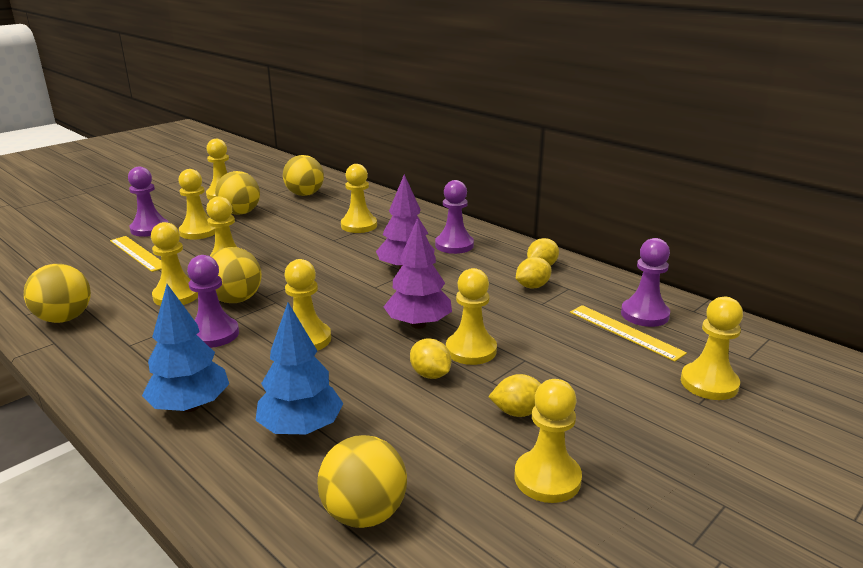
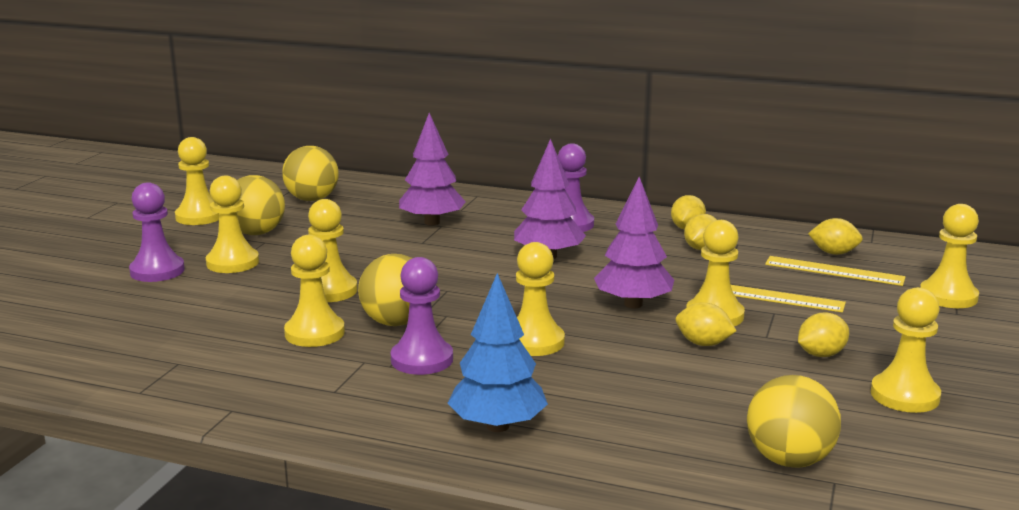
camera: 25 degrees left, 5 degrees down
yellow ball [24,264,91,323] -> none
yellow ruler [110,236,162,272] -> yellow ruler moved to [700,283,846,313]
blue tree [256,303,344,435] -> none
yellow pawn [341,164,377,233] -> purple tree [399,113,466,225]
purple pawn [621,238,670,327] -> yellow lemon [808,218,863,255]

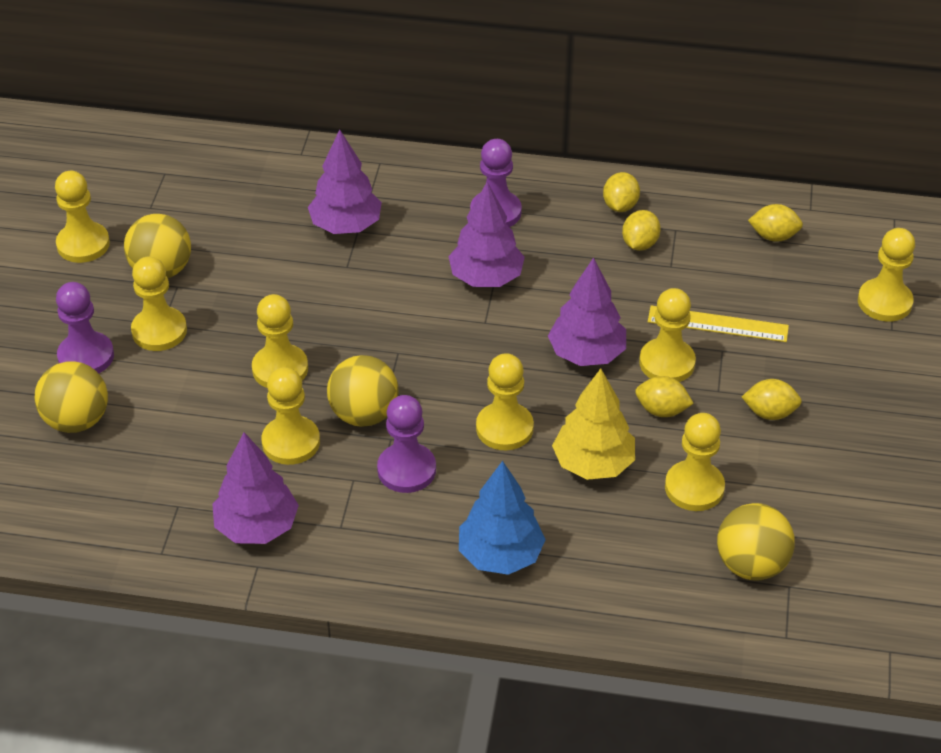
camera: 10 degrees left, 25 degrees up
yellow ball [282,146,339,201] -> yellow ball moved to [35,361,108,433]
yellow ruler [765,256,905,286] -> none
yellow lemon [798,313,849,357] -> yellow lemon turned 45 degrees clockwise [742,379,802,420]
yellow pawn [871,287,941,413] -> yellow pawn moved to [665,413,725,511]
none -> purple tree [213,432,299,544]
none -> yellow tree [552,369,635,480]

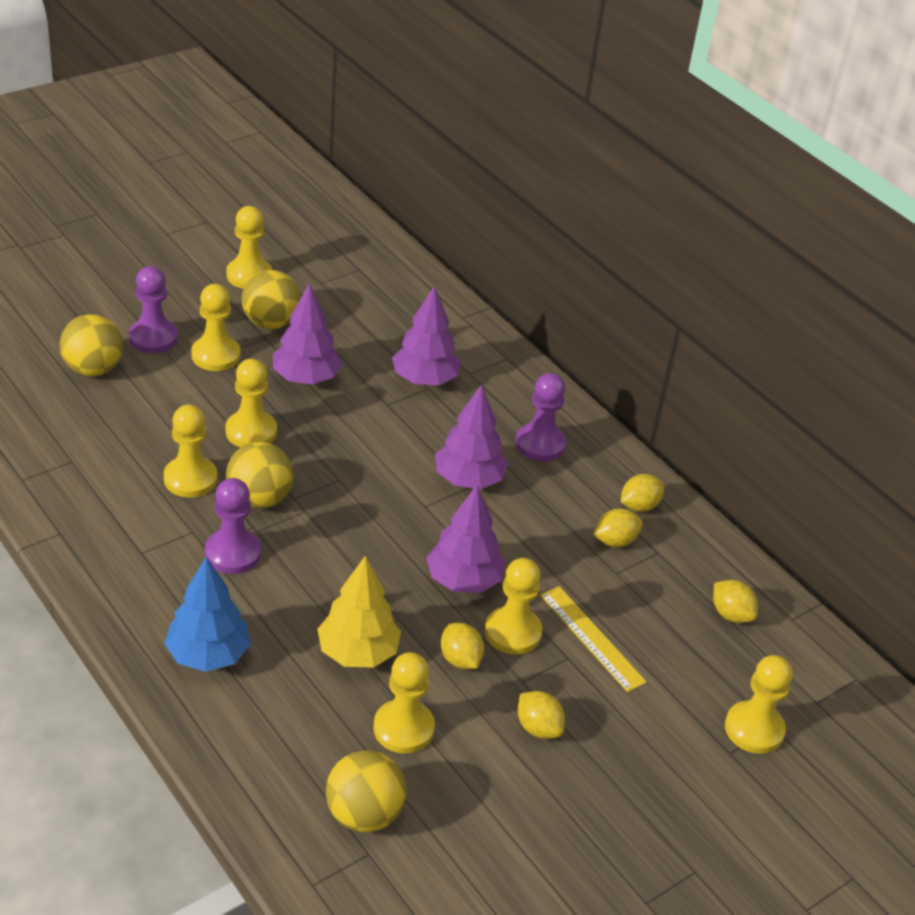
camera: 40 degrees right, 5 degrees down
purple tree [213,432,299,544] -> purple tree moved to [273,283,342,385]
yellow pawn [476,353,534,450] -> none

